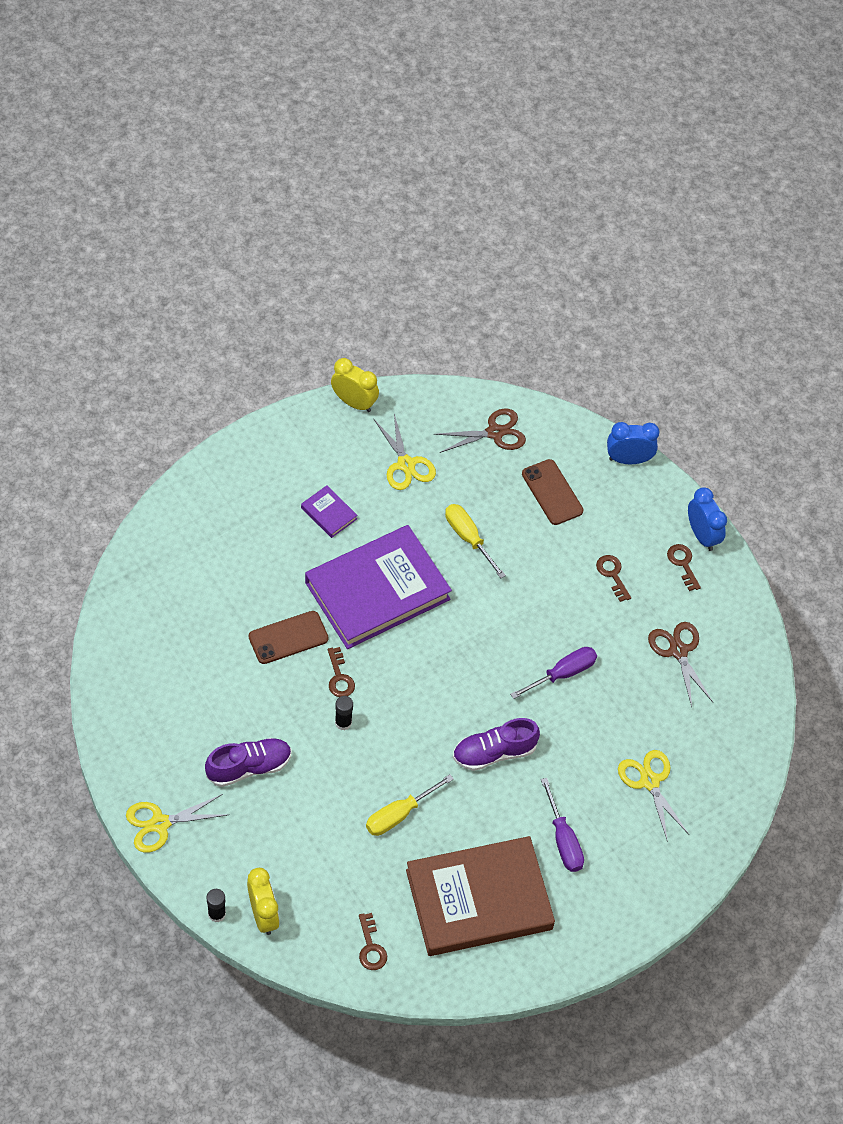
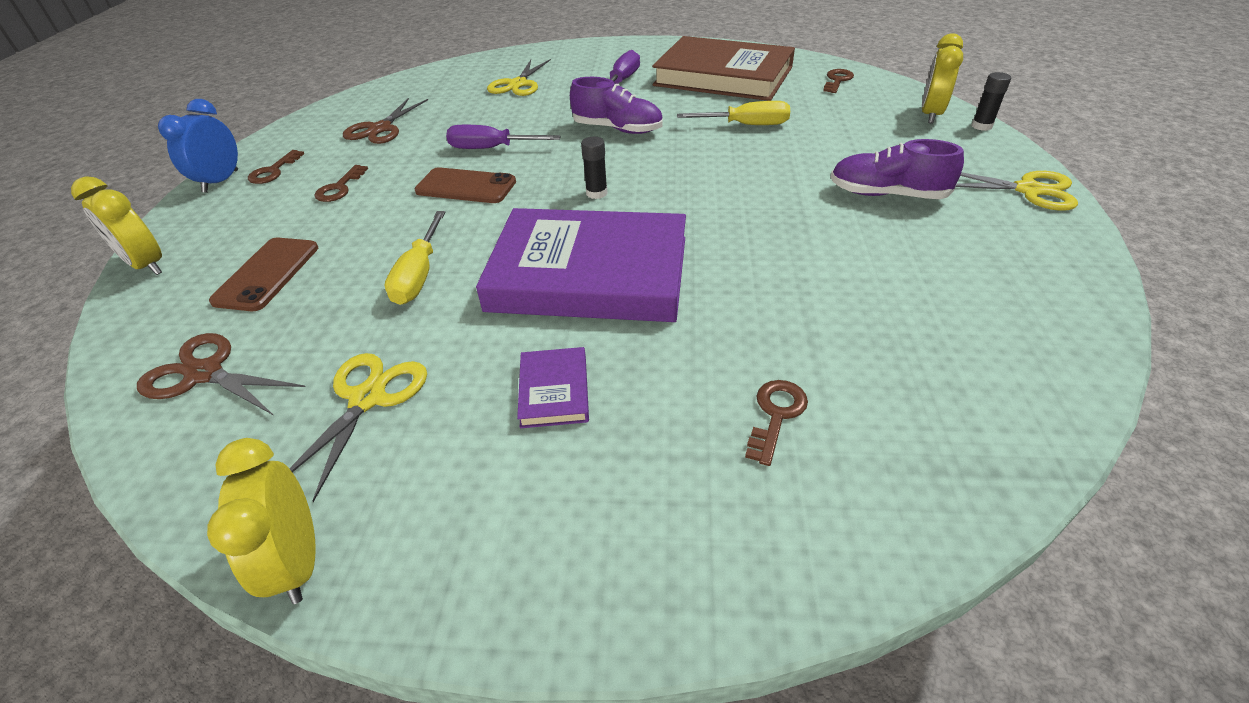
camera: 135 degrees left, 15 degrees down
brown phone [249,611,329,664] -> brown phone moved to [415,167,516,203]
brown key [328,647,355,697] -> brown key moved to [745,380,808,466]
black glue stick [335,696,353,730] -> black glue stick moved to [581,137,608,199]
blue clock [607,422,660,464] -> yellow clock [71,176,162,275]

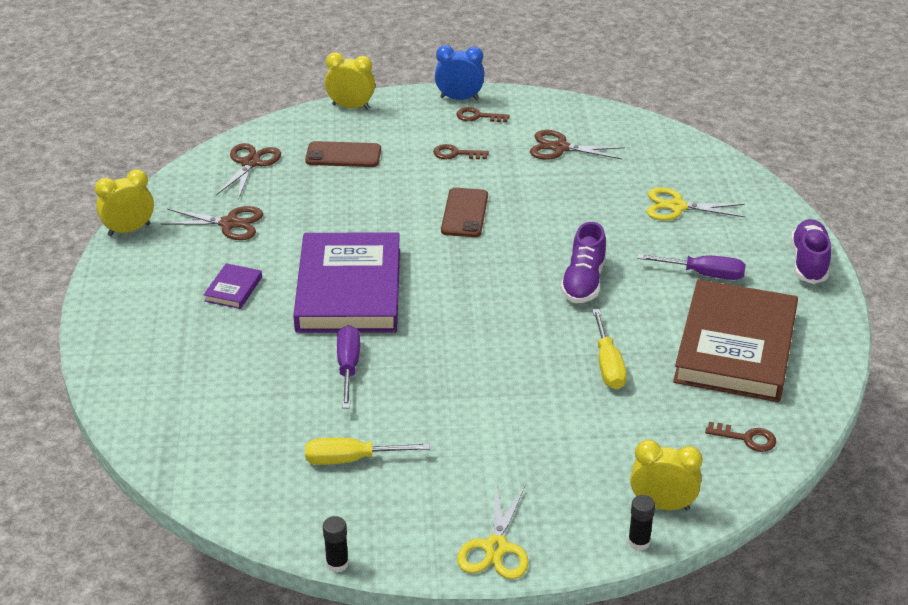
camera: 80 degrees right, 5 degrees down
yellow clock [71,176,162,275] -> yellow clock turned 75 degrees clockwise [325,52,375,110]
yellow scissors [289,353,427,502] -> brown scissors [161,206,263,240]
yellow screwdriver [385,211,445,305] -> yellow screwdriver moved to [305,438,430,465]
purple screwdriver [446,125,561,149] -> purple screwdriver moved to [337,325,360,409]
purple book [517,347,589,428] -> purple book turned 60 degrees counterclockwise [203,263,262,309]
black glue stick [581,137,608,199] -> black glue stick moved to [323,516,349,572]
brown key [745,380,808,466] -> none
purple shoe [831,139,964,199] -> purple shoe moved to [791,219,831,284]

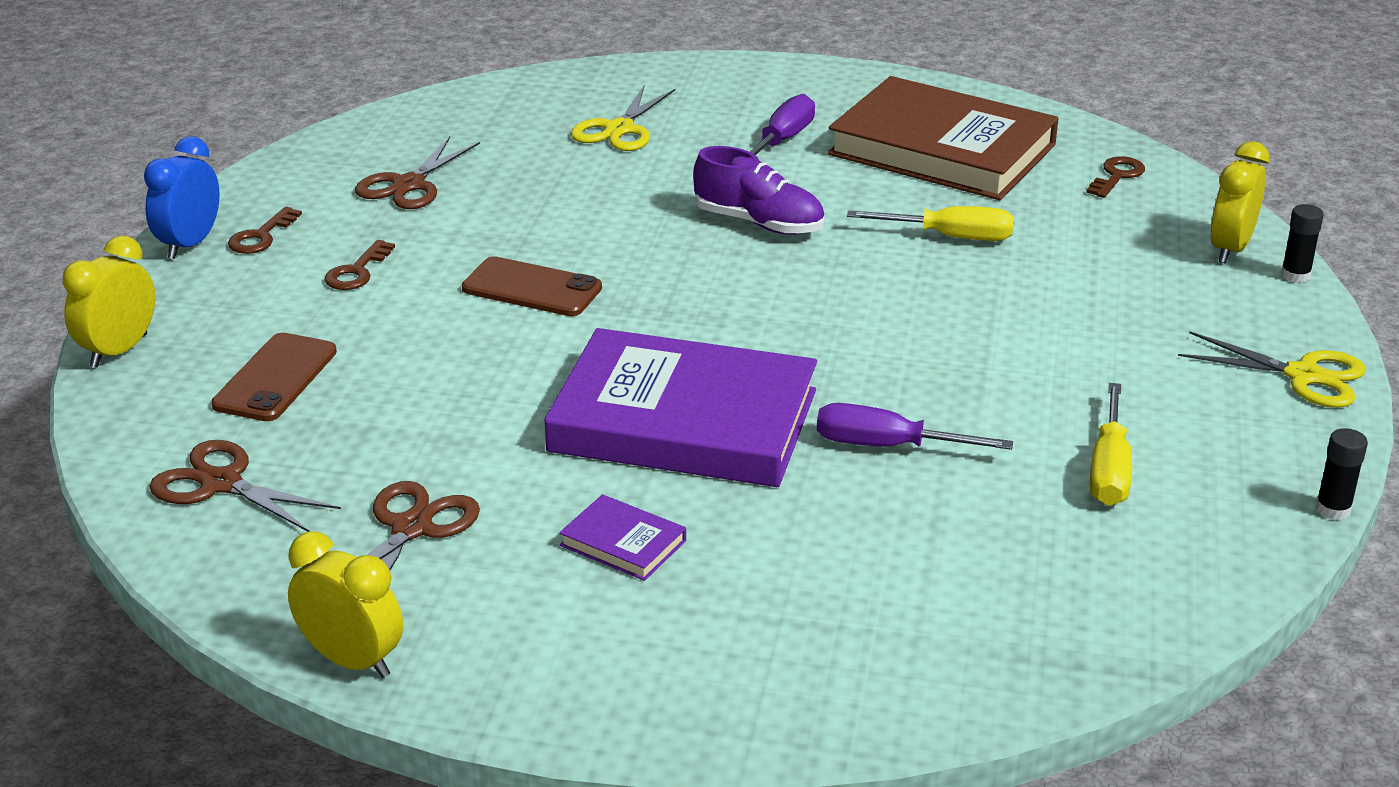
camera: 75 degrees left, 5 degrees down
yellow clock [95,169,154,236] -> yellow clock turned 135 degrees clockwise [288,532,403,678]
purple shoe [791,219,831,284] -> none

